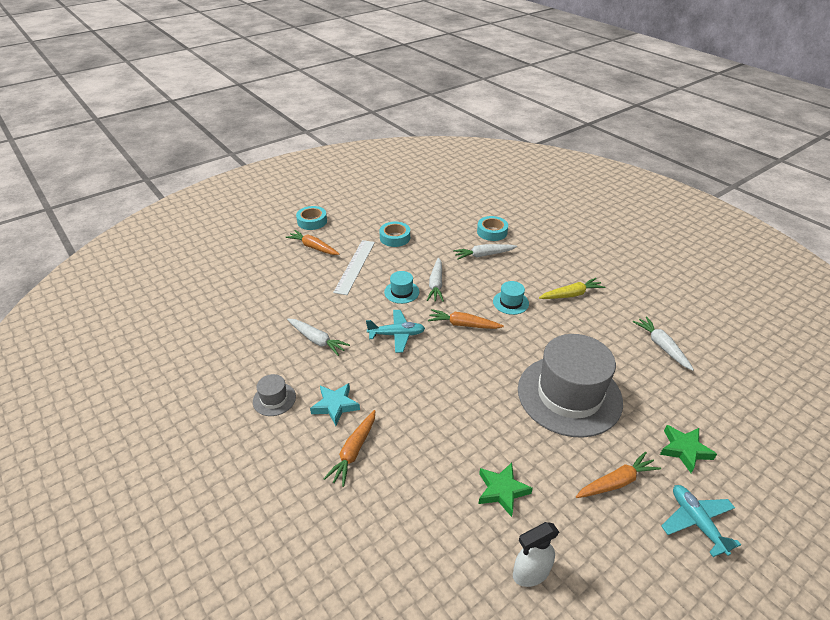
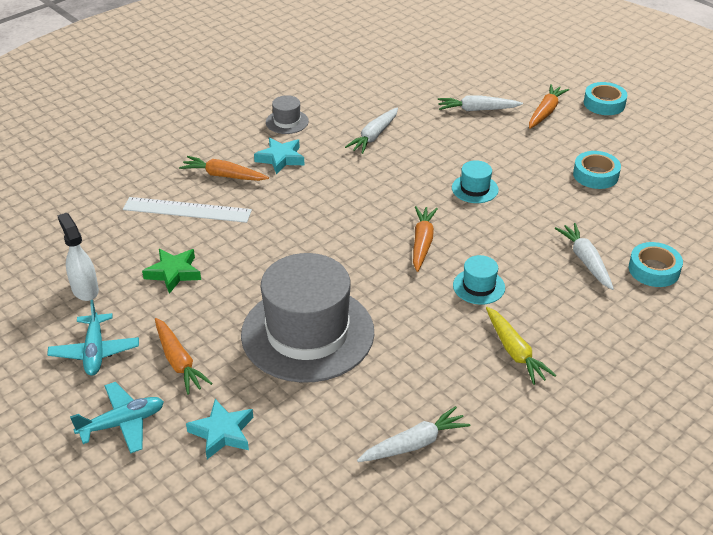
camera: 85 degrees right, 0 degrees up
white ruler [333,240,375,295] -> white ruler moved to [123,197,252,223]
turquoise plane [366,310,425,353] -> turquoise plane moved to [47,300,139,375]
white carrot [427,258,444,302] -> white carrot moved to [438,95,523,111]
green star [660,425,717,473] -> turquoise star [186,399,253,459]

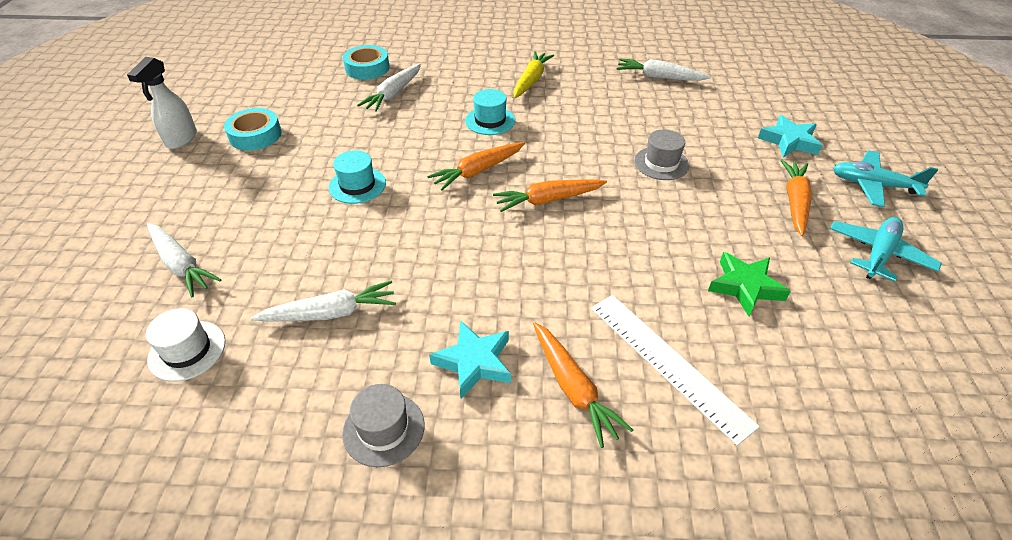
camera: 135 degrees left, 5 degrees up
white spray bottle [57,213,99,301] -> white spray bottle moved to [127,57,197,149]
grey hat [241,253,374,383] -> grey hat [634,129,689,180], size x0.41
orange carrot [529,84,569,129] -> orange carrot moved to [493,179,607,212]
turquoise tape [584,82,627,115] -> none
none -> white hat [146,308,225,382]

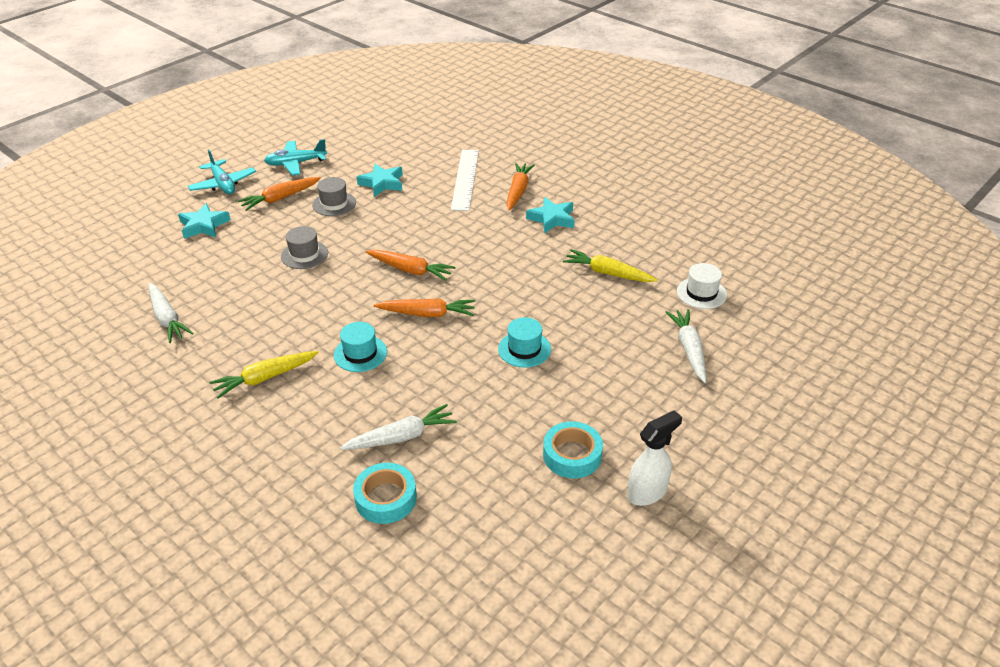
camera: 140 degrees left, 5 degrees down
white carrot [251,281,396,322] -> yellow carrot [563,249,658,282]
grey hat [342,384,424,467] -> grey hat moved to [312,177,356,216]
green star [708,252,791,316] -> turquoise star [357,164,403,197]

